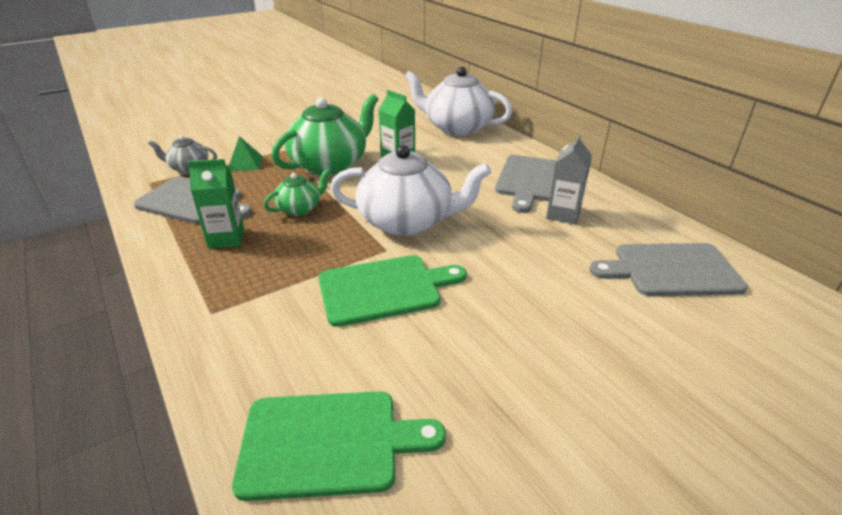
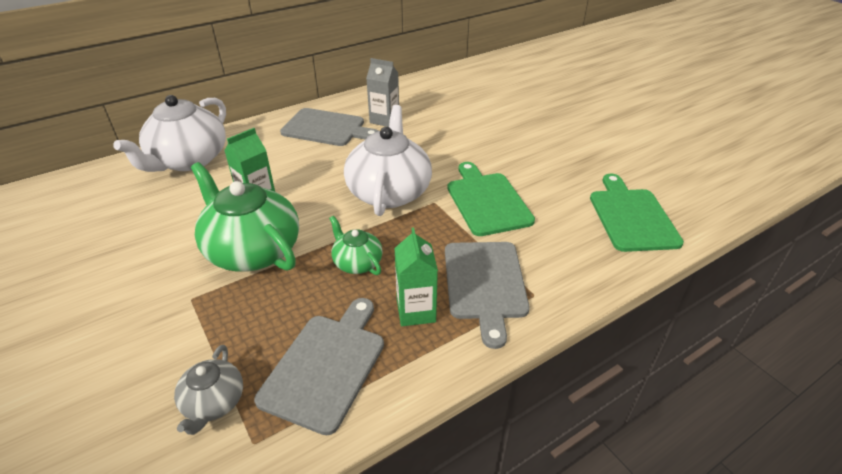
camera: 90 degrees left, 5 degrees up
green pyramid [228,136,263,171] -> none
grey cutting board [589,243,748,296] -> grey cutting board moved to [445,242,530,349]

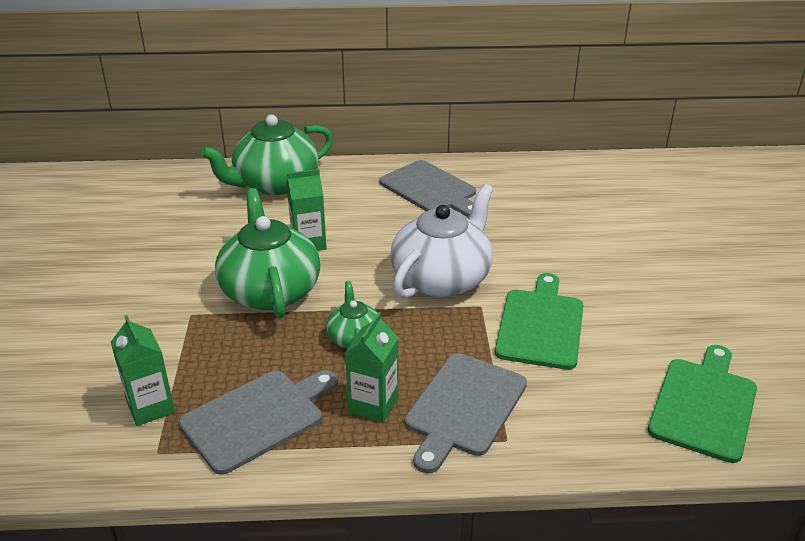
camera: 30 degrees right, 5 degrees down
white teapot [113,95,226,172] -> green teapot [200,115,333,195]
grey teapot [174,345,243,435] -> green carton [111,315,175,426]
grey carton [366,58,399,127] -> none

